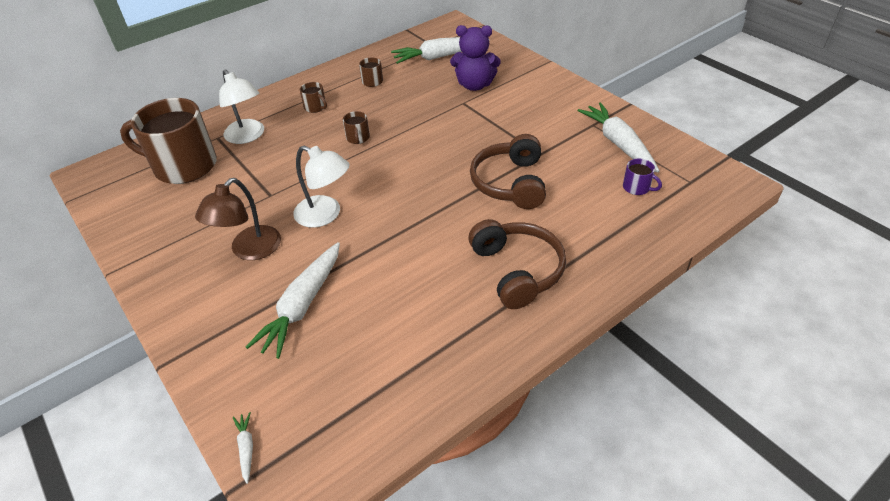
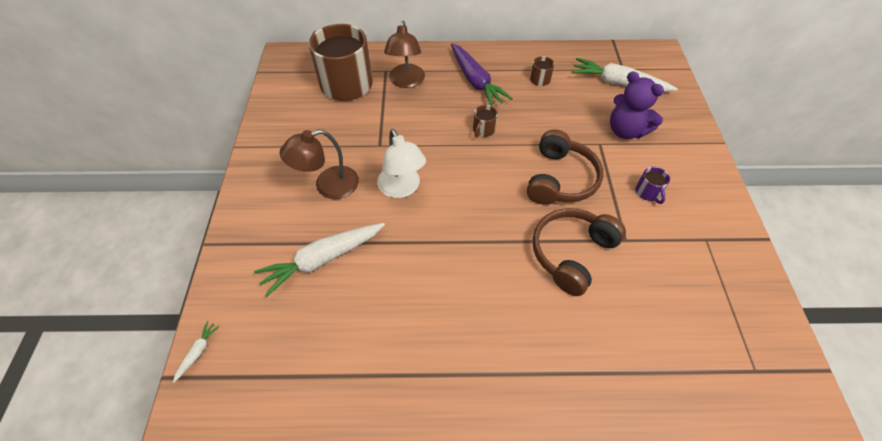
camera: 35 degrees right, 10 degrees up
white lamp [219,69,264,144] -> brown lamp [384,20,425,88]
brown mug [300,82,327,113] -> purple carrot [451,43,513,107]
brown headphones [468,219,566,309] -> brown headphones moved to [527,129,603,205]
white carrot [577,103,660,173] -> none
purple mug [623,159,662,195] -> purple mug moved to [635,167,670,204]

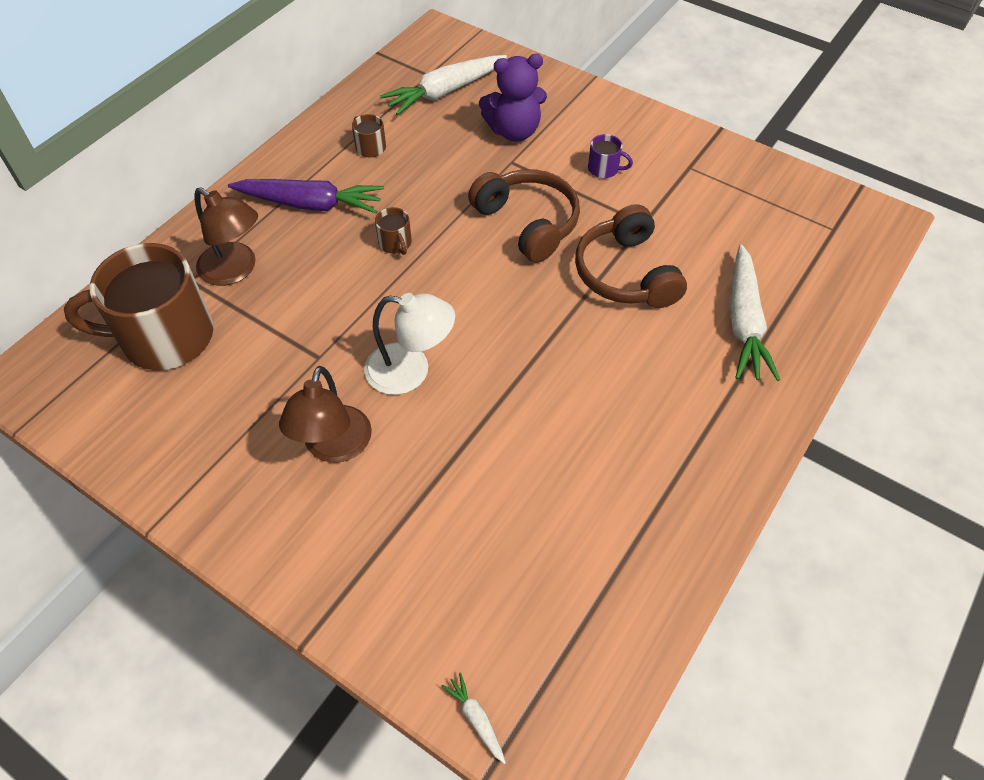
camera: 55 degrees left, 0 degrees up
white carrot [254,223,385,297] -> white carrot moved to [729,244,780,381]

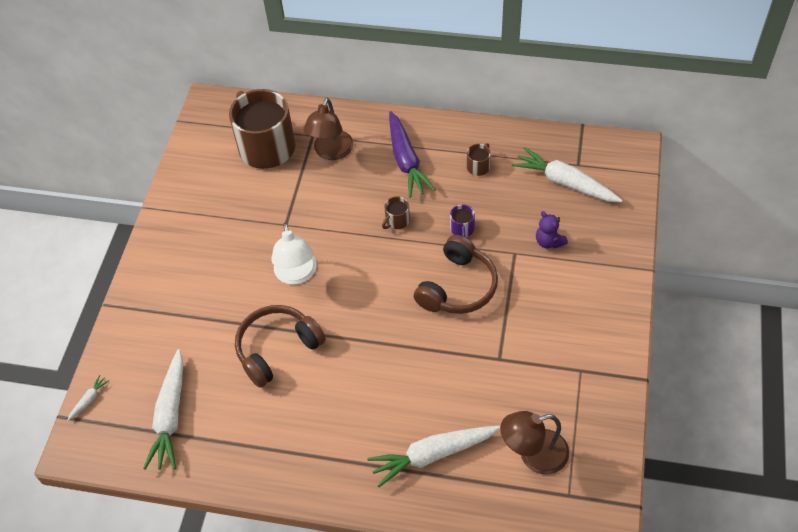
camera: 70 degrees right, 0 degrees up
brown lamp [279,366,372,463] -> brown lamp moved to [500,411,569,475]
purple teddy bear [479,54,547,141] -> purple teddy bear [536,211,568,249], size x0.60
brown headphones [575,204,687,308] -> brown headphones moved to [235,305,326,388]
purple mug [588,134,633,178] -> purple mug moved to [450,205,475,237]
none -> white carrot [143,349,183,470]

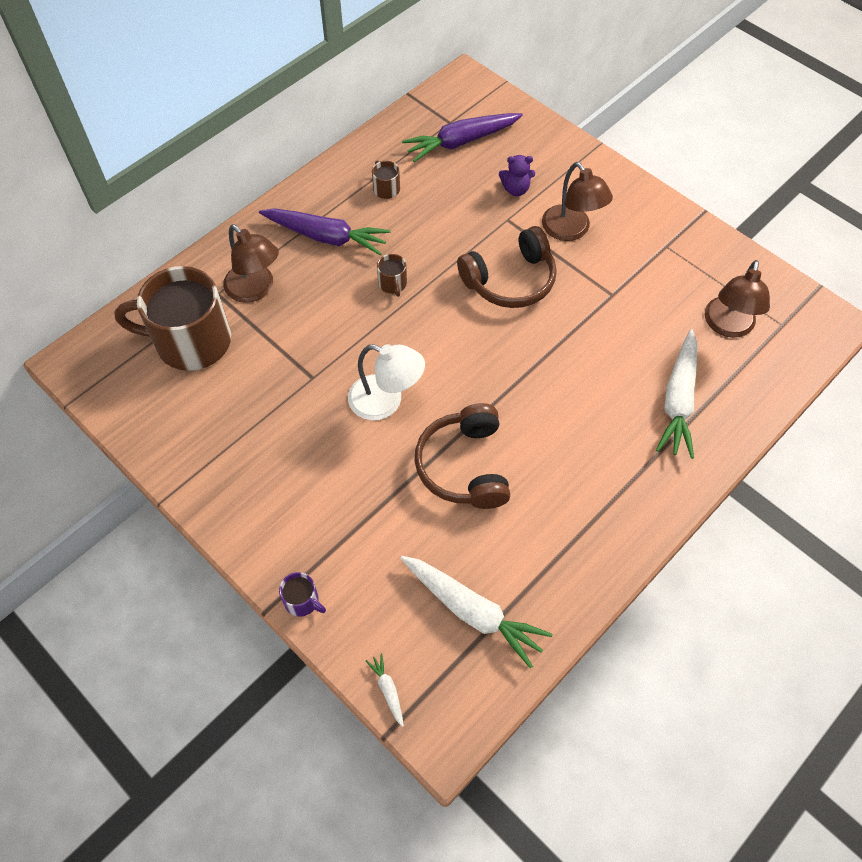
camera: 60 degrees left, 5 degrees up
brown headphones [414,235,498,314] -> brown headphones turned 90 degrees clockwise [457,226,557,308]
purple mug [450,205,475,237] -> purple mug moved to [279,572,326,617]
white carrot [512,147,622,202] -> purple carrot [402,113,523,162]
none -> brown lamp [542,162,613,241]

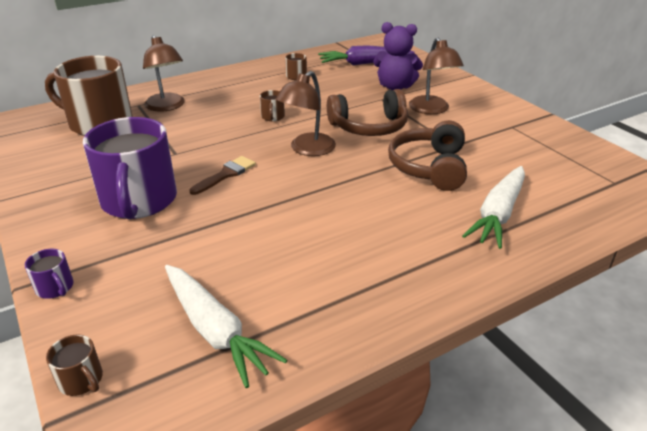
camera: 15 degrees right, 25 degrees down
purple carrot [259,208,391,255] -> none
white lamp [348,344,425,420] -> brown brush [189,156,256,195]
white carrot [366,653,404,727] -> brown mug [46,334,103,396]
brown headphones [415,403,510,509] -> brown headphones moved to [388,120,467,191]
purple teddy bear [499,155,535,196] -> purple teddy bear [373,22,423,90], size x1.68
brown lamp [705,260,770,338] -> brown lamp moved to [275,71,336,156]
none -> purple mug [83,117,177,219]

